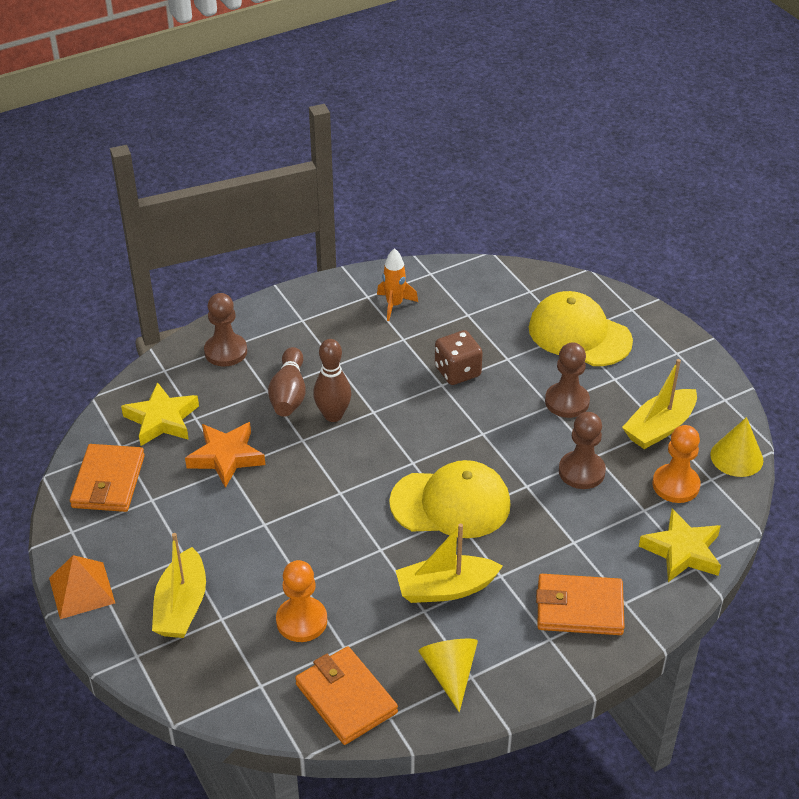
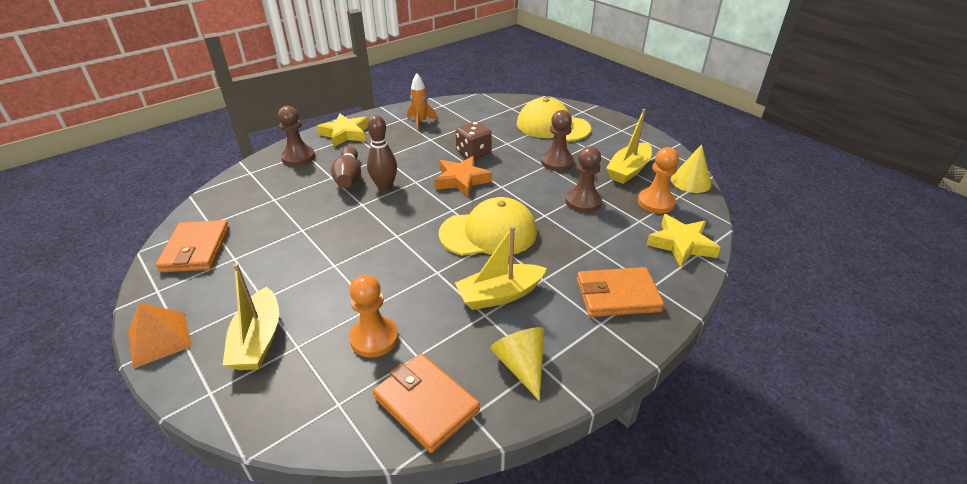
camera: 10 degrees left, 5 degrees down
yellow star [121,382,199,446] -> yellow star moved to [317,113,368,147]
orange star [185,422,265,488] -> orange star moved to [434,156,492,197]

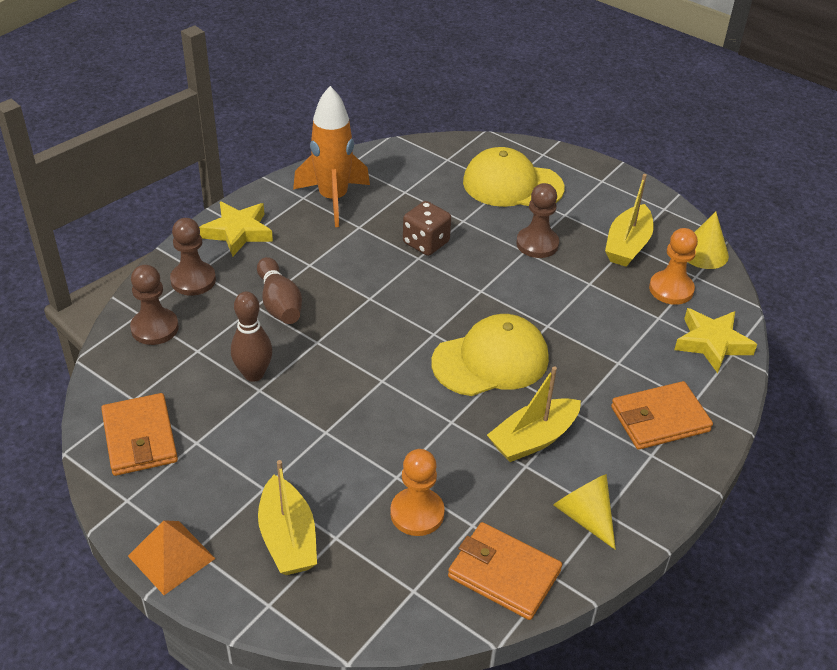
camera: 15 degrees left, 5 degrees up
brown bowling pin [367,115,397,191] -> brown bowling pin moved to [231,292,272,382]
orange rocket [407,73,437,131] -> orange rocket [293,86,370,227], size x1.81
orange star [434,156,492,197] -> none
brown pawn [565,146,602,213] -> brown pawn moved to [130,265,179,345]

